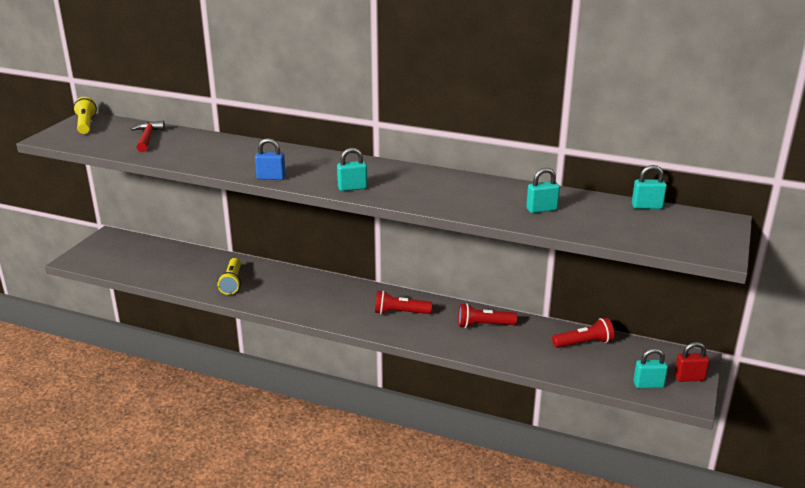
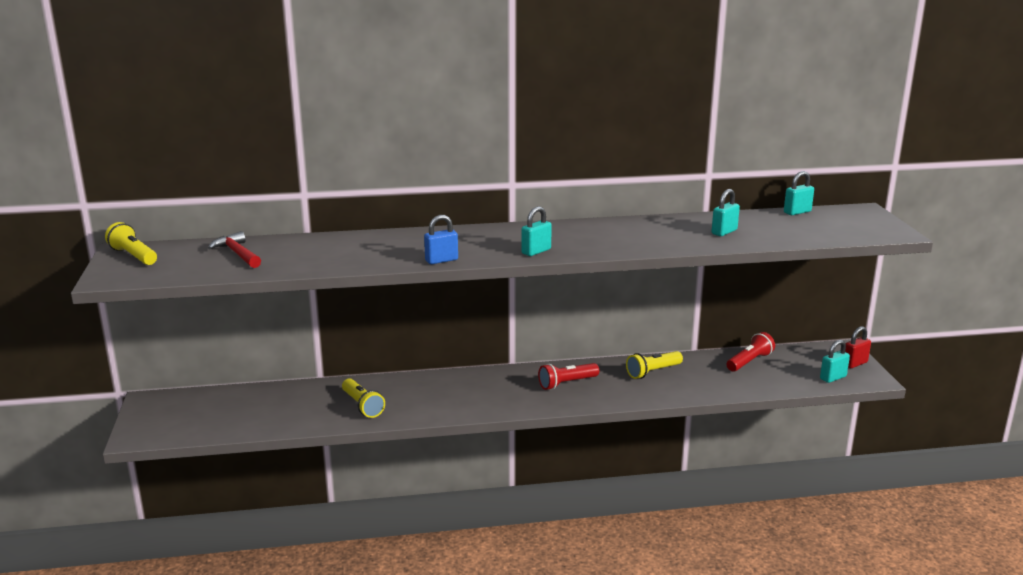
camera: 30 degrees left, 5 degrees down
red flashlight [458,303,517,328] -> yellow flashlight [626,351,683,379]

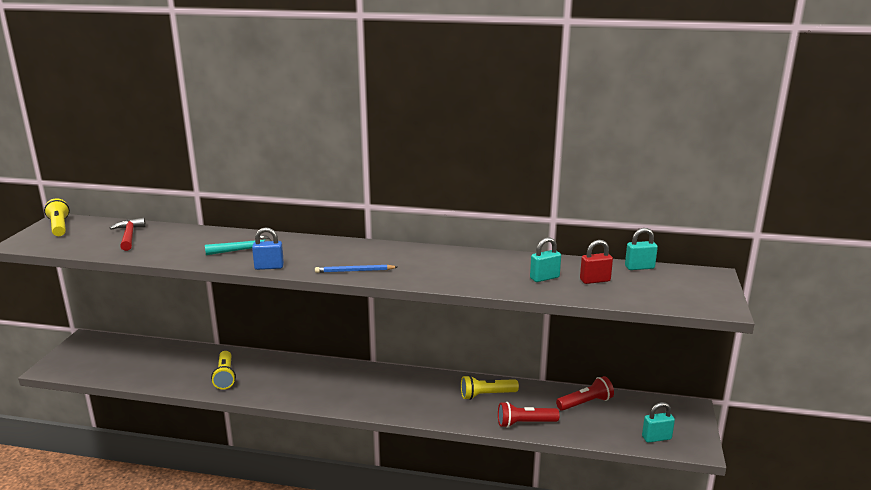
camera: 20 degrees right, 0 degrees up
turquoise padlock [521,206,552,256] -> blue pencil [315,265,397,273]
red flashlight [538,363,599,390] -> red flashlight moved to [498,402,560,428]
red padlock [845,326,871,368] -> red padlock moved to [580,240,613,284]
none -> turquoise hammer [205,235,272,255]

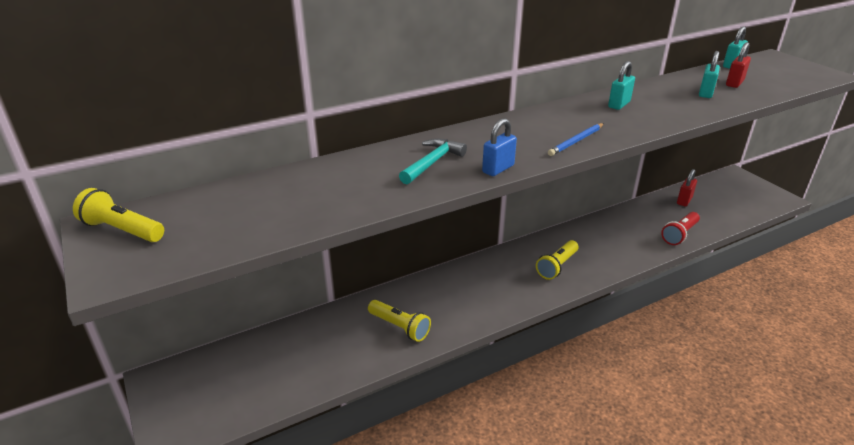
camera: 40 degrees left, 10 degrees up
red hammer [110,217,146,251] -> none
yellow flashlight [461,375,519,400] -> yellow flashlight moved to [536,240,579,280]
red flashlight [556,376,614,411] -> red padlock [677,169,697,207]
turquoise padlock [642,402,675,443] -> turquoise padlock moved to [608,61,635,110]

